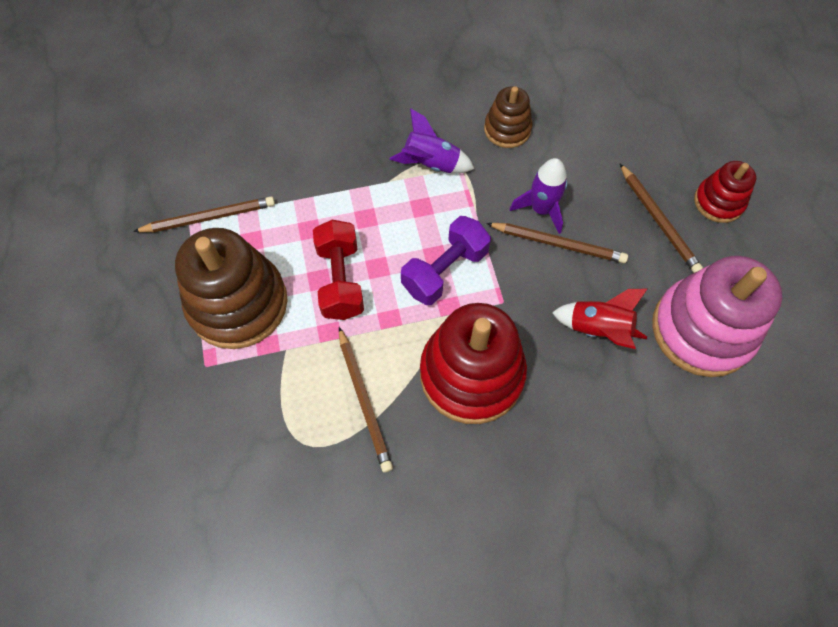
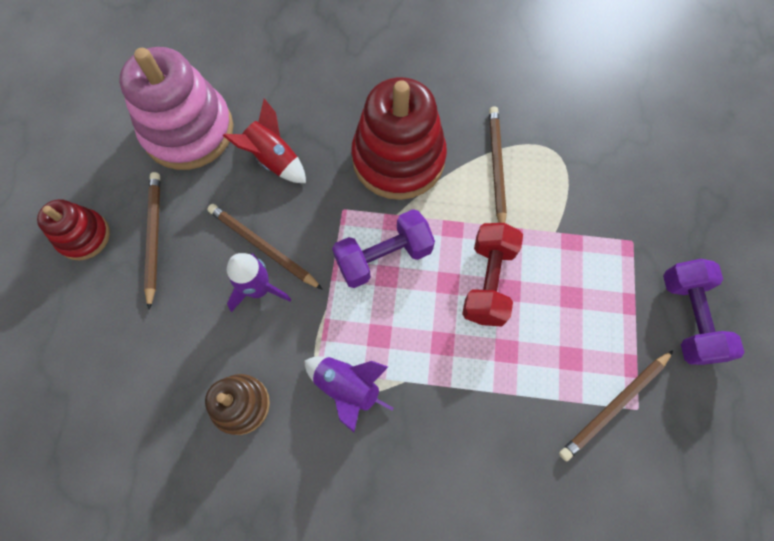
camera: 160 degrees left, 5 degrees up
brown pencil [133,196,275,232] -> brown pencil turned 45 degrees counterclockwise [559,350,673,462]
brown stacking toy [175,228,288,349] -> none
none -> purple dumbbell [663,259,745,365]

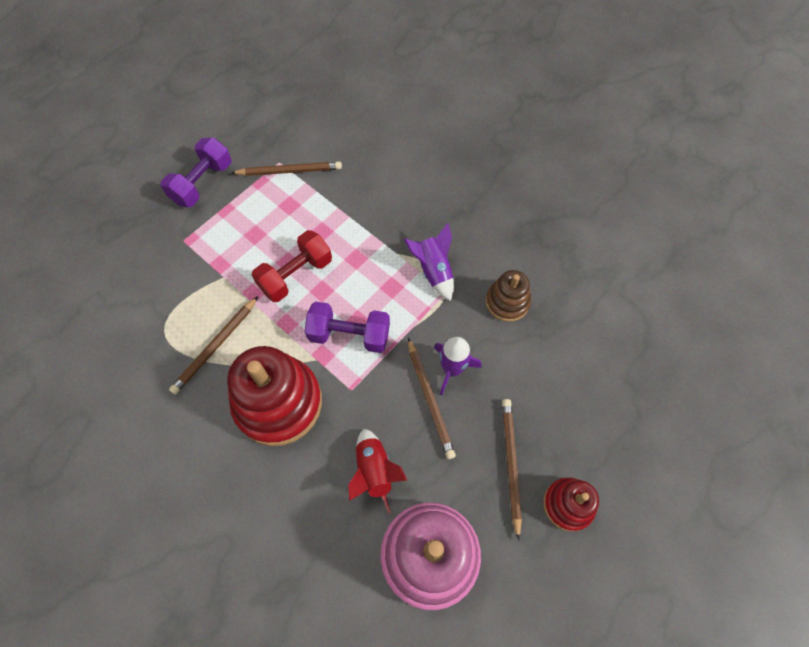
camera: 145 degrees left, 5 degrees down
brown pencil [144,172,160,310] -> brown pencil turned 150 degrees clockwise [502,399,522,541]

